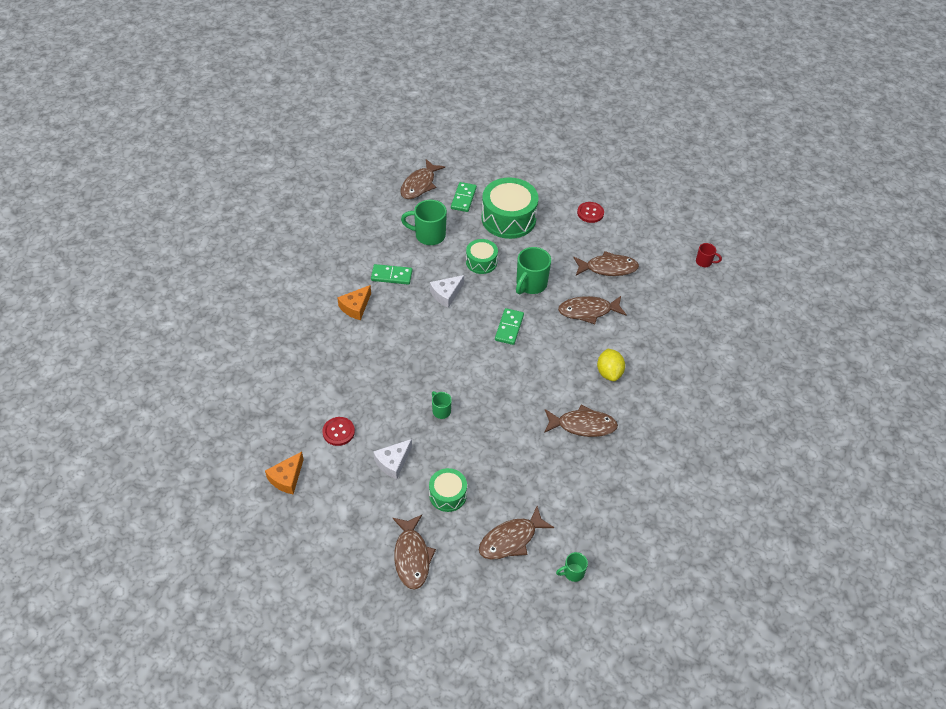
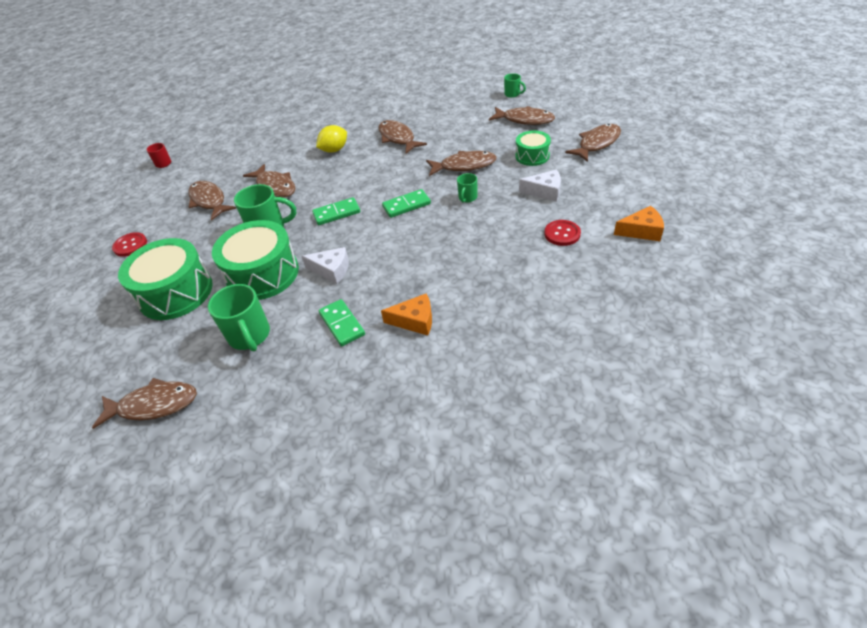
camera: 120 degrees left, 5 degrees down
green domino [451,182,477,212] -> green domino moved to [382,189,431,218]
green drum [466,239,498,274] -> green drum [212,220,299,300], size x1.81
none -> brown fish [426,151,497,176]

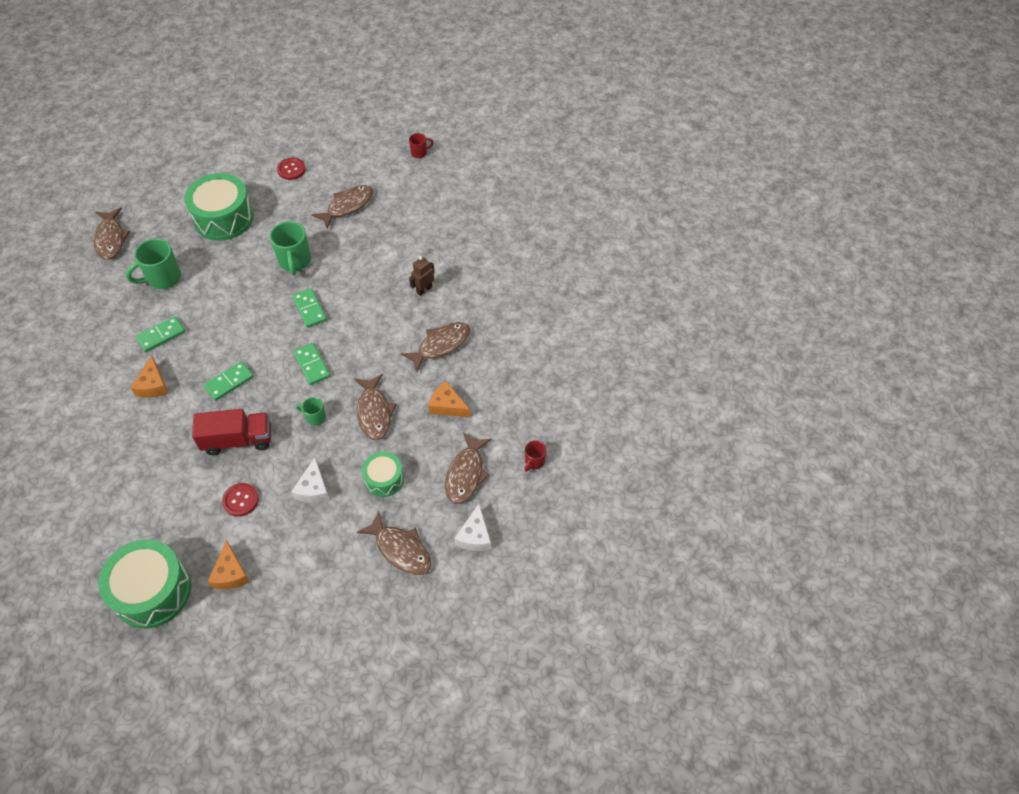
camera: 80 degrees right, 10 degrees up
green drum [212,220,299,300] -> green drum moved to [98,539,191,629]
brown fish [243,164,296,197] -> none
white cheese [301,247,349,284] -> white cheese moved to [454,504,491,551]
yellow lemon [316,125,347,153] -> brown robot [409,256,435,296]
green mug [504,73,526,98] -> red mug [524,440,546,472]
none -> red truck [192,409,271,455]
none -> green domino [203,361,254,401]
none -> orange cheese [428,381,470,417]

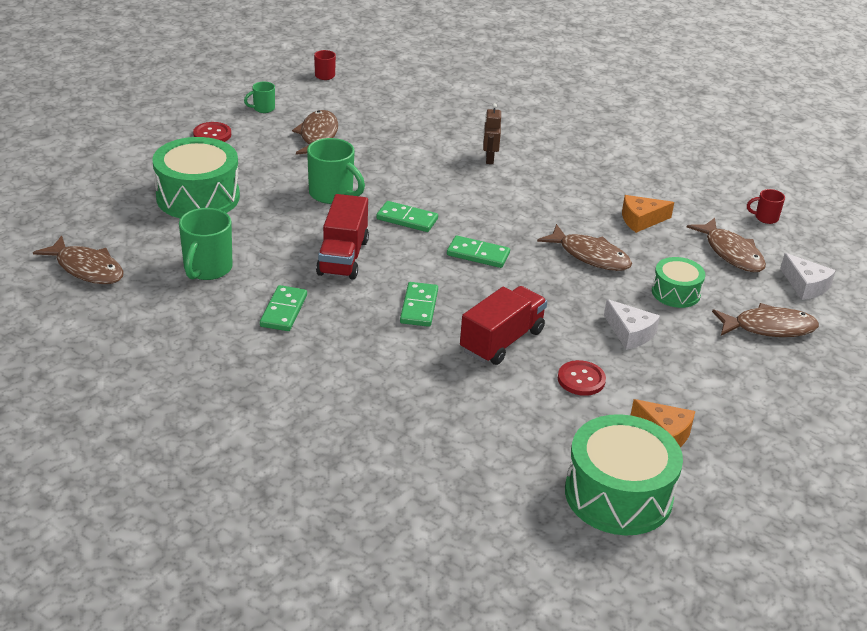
camera: 45 degrees left, 20 degrees down
orange cheese [130,356,168,397] -> none
green mug [296,397,326,426] -> green mug moved to [244,82,275,113]
brown fish [401,322,470,372] -> none
red mug [524,440,546,472] -> red mug turned 105 degrees clockwise [747,189,785,224]
none -> red truck [316,194,369,280]

